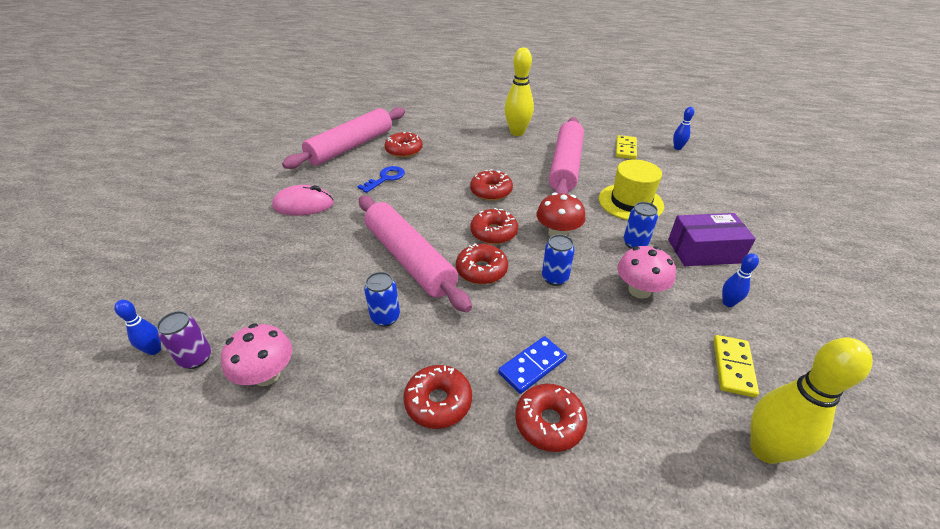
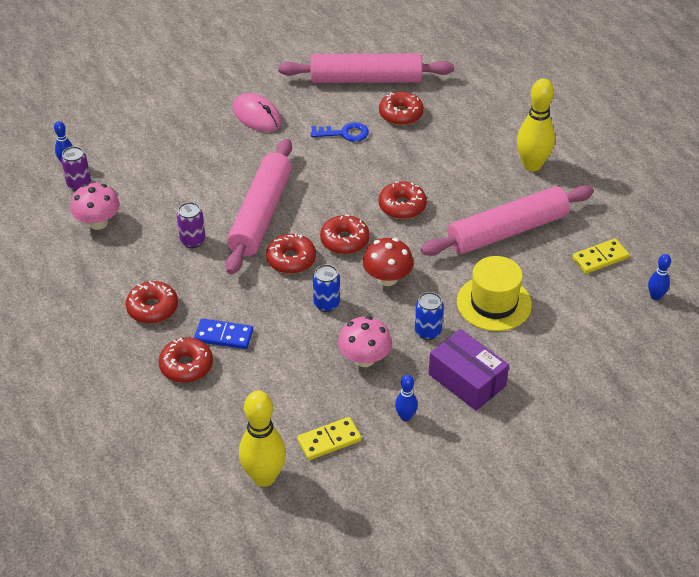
camera: 50 degrees right, 5 degrees up
blue can [364,272,400,327] -> purple can [177,202,205,248]

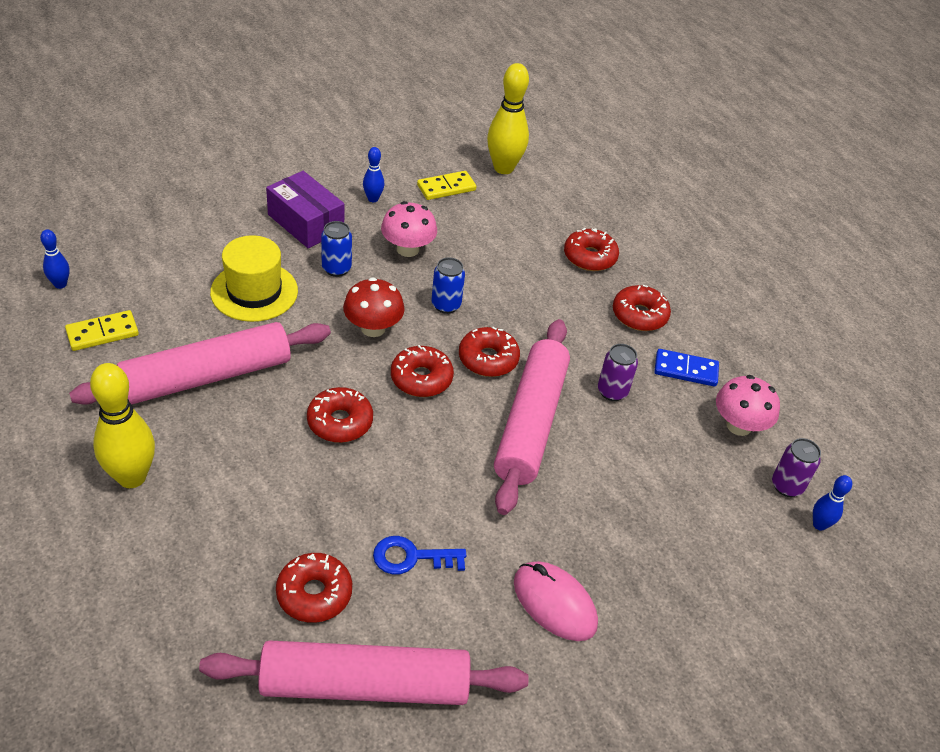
camera: 175 degrees right, 0 degrees up
blue domino [194,319,253,349] -> blue domino moved to [654,349,719,387]

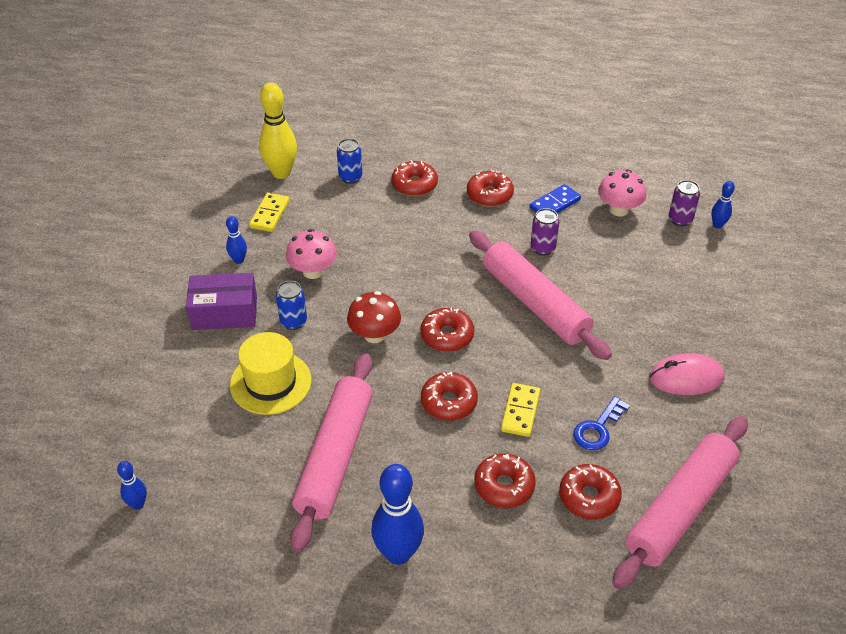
camera: 45 degrees left, 0 degrees up
yellow domino [65,310,139,351] -> yellow domino moved to [501,383,540,437]
yellow bowling pin [90,363,155,488] -> blue bowling pin [371,464,424,565]
blue can [432,257,465,314] -> blue can moved to [337,139,362,184]
red donut [459,326,520,377] -> red donut moved to [474,453,536,508]

